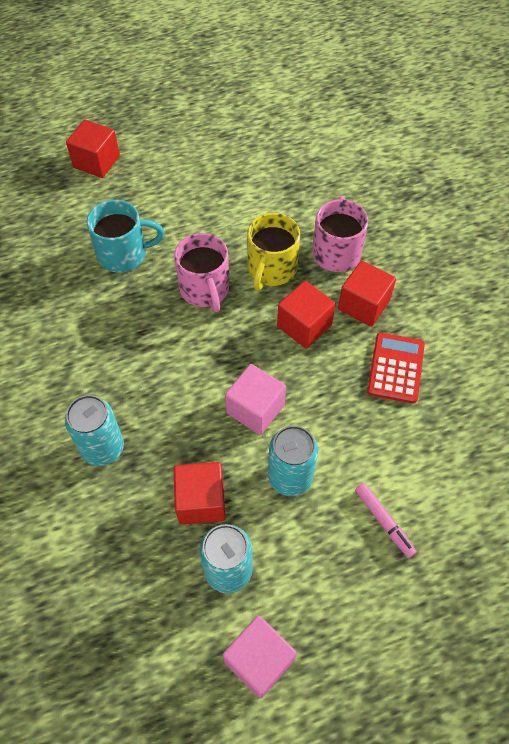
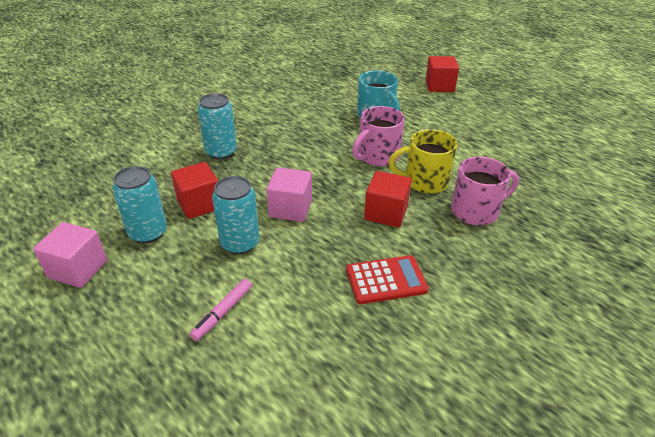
camera: 65 degrees right, 20 degrees down
red cube [338,261,396,327] -> none

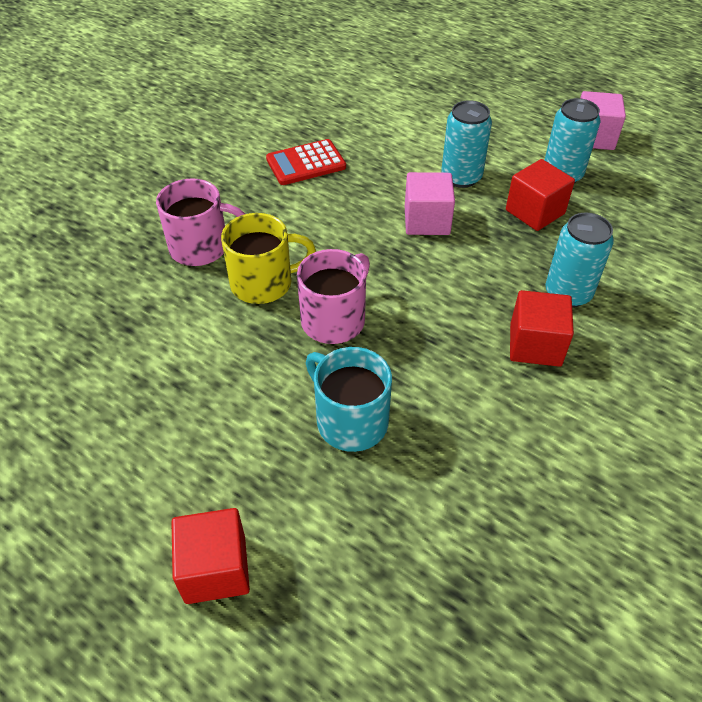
camera: 170 degrees right, 10 degrees up
pink marker [190,279,252,341] -> none
red cube [364,171,412,228] -> red cube moved to [510,290,574,367]
pink mug [451,157,519,226] -> pink mug turned 150 degrees counterclockwise [156,178,245,266]

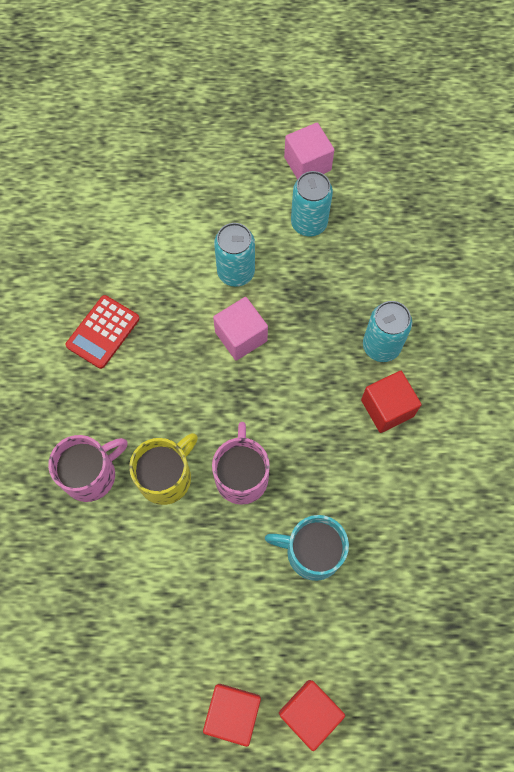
camera: 35 degrees left, 20 degrees up
red cube [506,159,575,231] -> red cube moved to [203,684,261,747]

